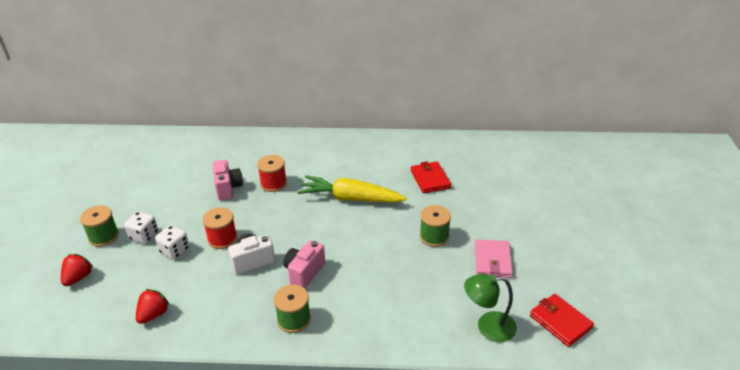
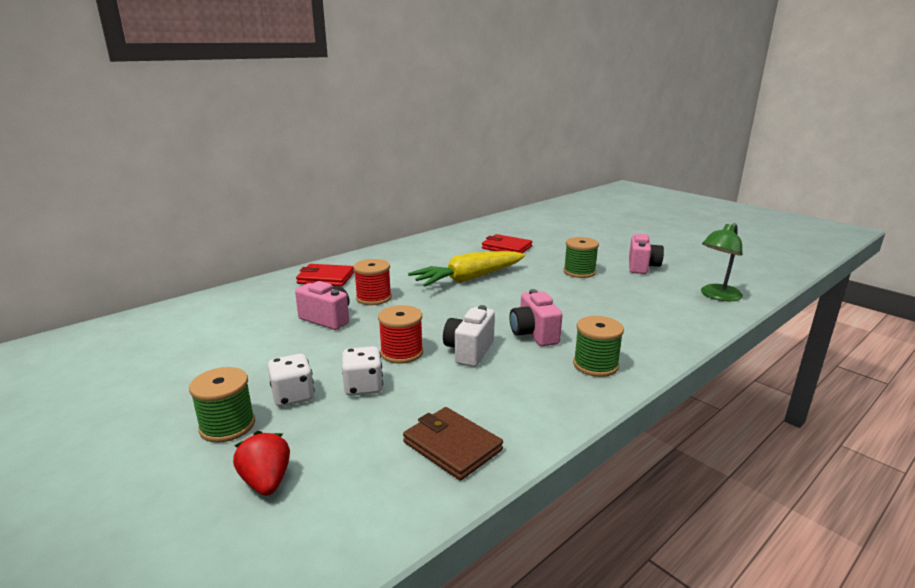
camera: 45 degrees left, 15 degrees down
red strawberry [136,289,170,324] -> brown wallet [403,407,503,481]
pink wallet [475,240,513,278] -> pink camera [629,234,664,274]
red wallet [530,294,594,347] -> red wallet moved to [296,264,354,286]

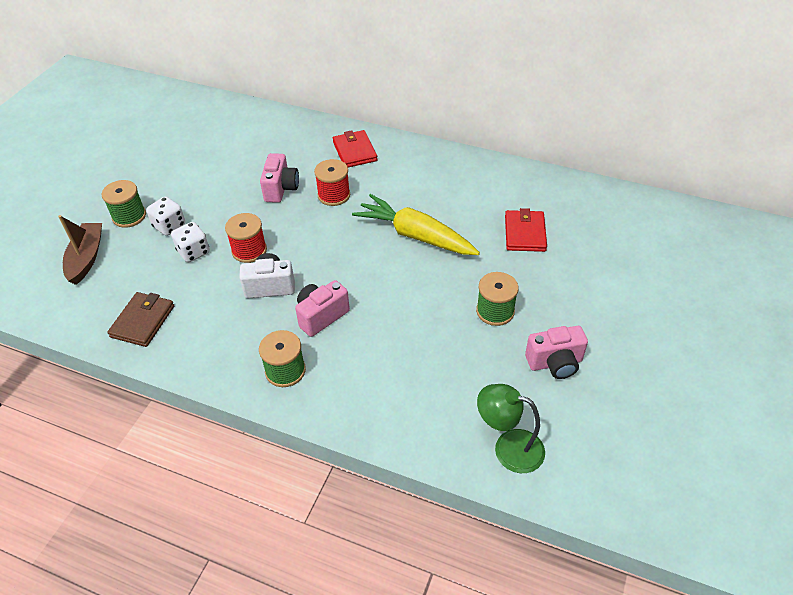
camera: 65 degrees right, 25 degrees up
red strawberry [233,431,290,496] -> brown boat [58,215,102,285]

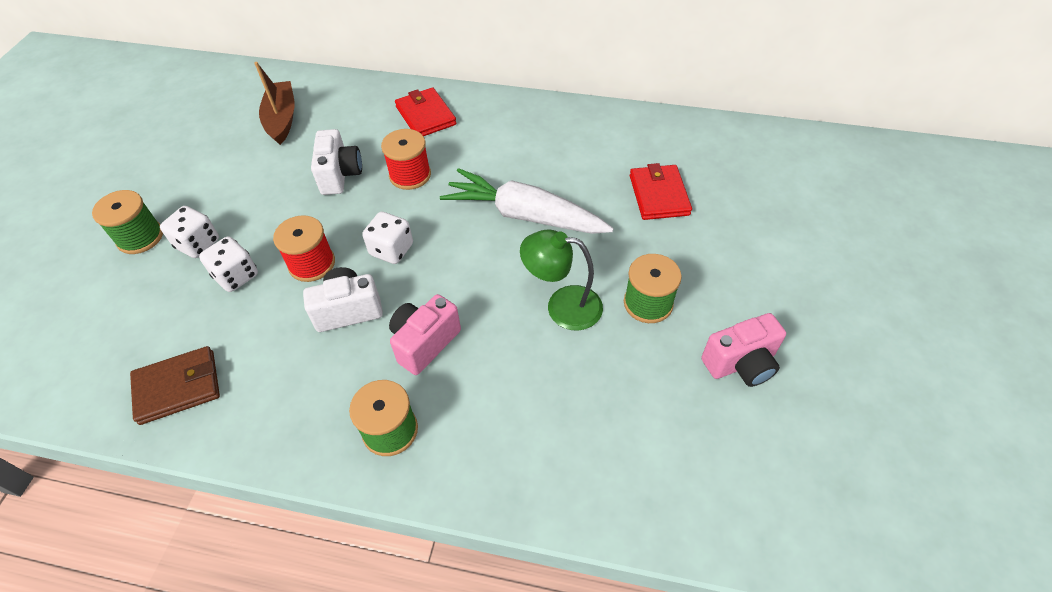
camera: 10 degrees left, 5 degrees up
brown boat [58,215,102,285] -> brown boat moved to [254,62,294,145]
brown wallet [107,292,174,347] -> brown wallet turned 60 degrees clockwise [130,346,220,425]
pink camera [260,153,299,203] -> white camera [311,129,362,195]
yellow carrot [352,194,480,255] -> white carrot [440,168,614,234]
green lamp [477,384,545,473] -> green lamp moved to [520,229,603,330]
none -> white dice [363,212,413,264]

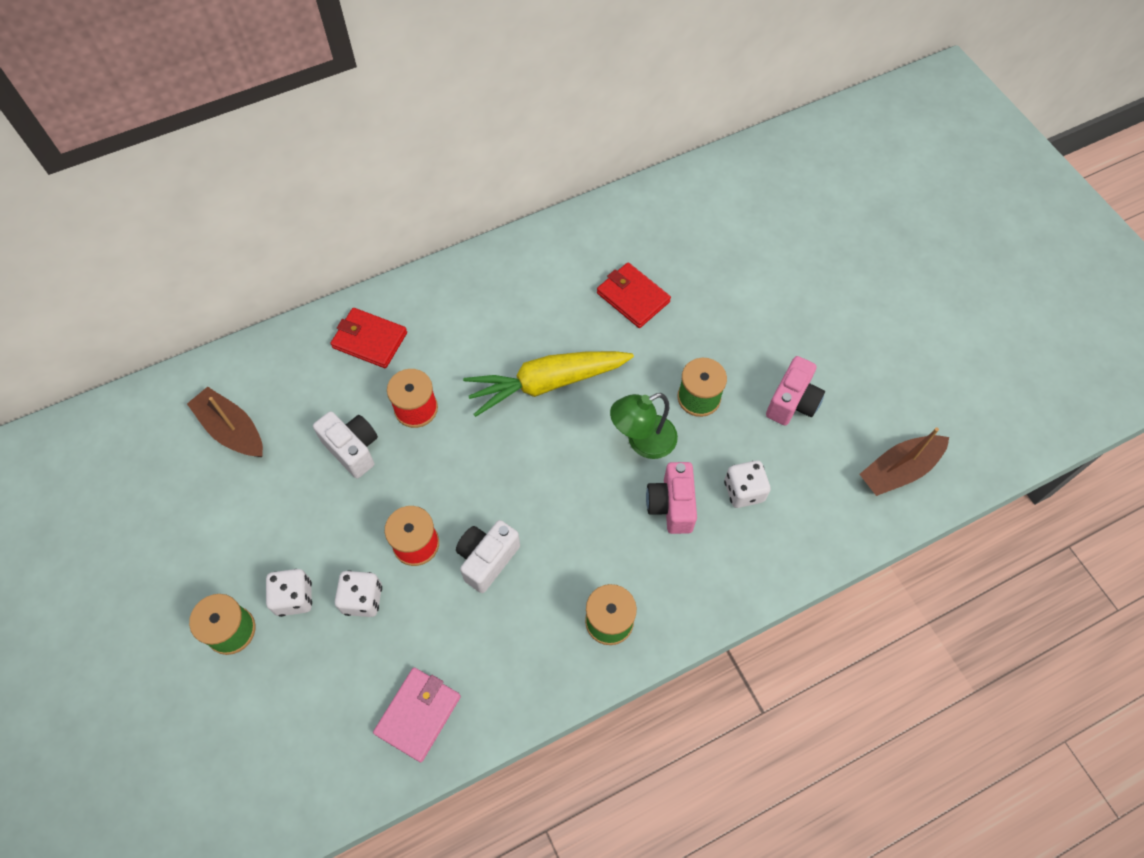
camera: 40 degrees left, 10 degrees up
brown wallet [130,346,220,425] -> pink wallet [373,667,461,762]
white dice [363,212,413,264] -> white dice moved to [724,460,771,508]
pink camera [389,294,461,375] -> pink camera moved to [646,462,697,534]
white carrot [440,168,614,234] -> yellow carrot [463,351,634,417]
none -> brown boat [859,428,949,496]

